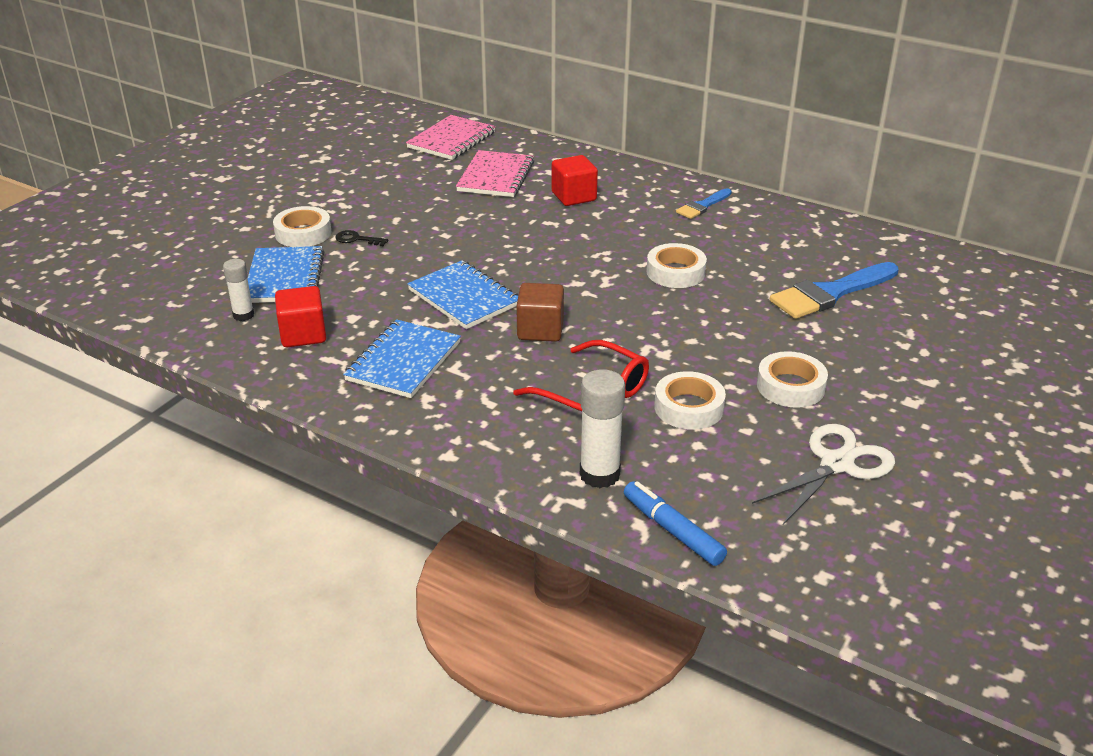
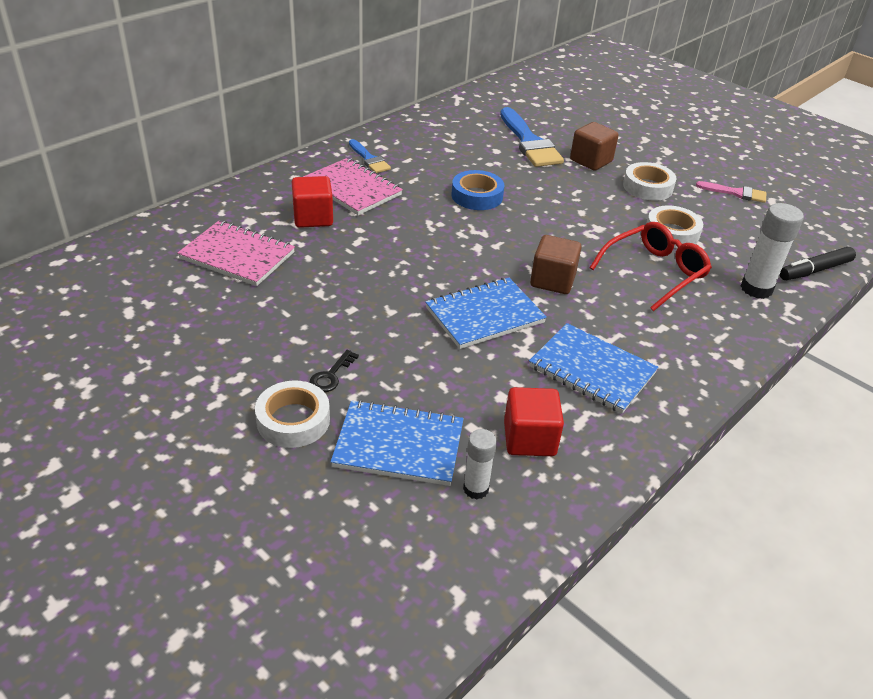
camera: 80 degrees left, 5 degrees up
pink notebook [406,115,496,160] -> pink notebook moved to [303,158,403,215]
blue marker [624,481,727,566] -> black marker [779,247,856,280]
white tape [646,243,707,288] -> blue tape [452,170,504,210]
white scissors [752,424,895,525] -> pink brush [696,181,766,203]
none -> brown cube [570,122,619,171]

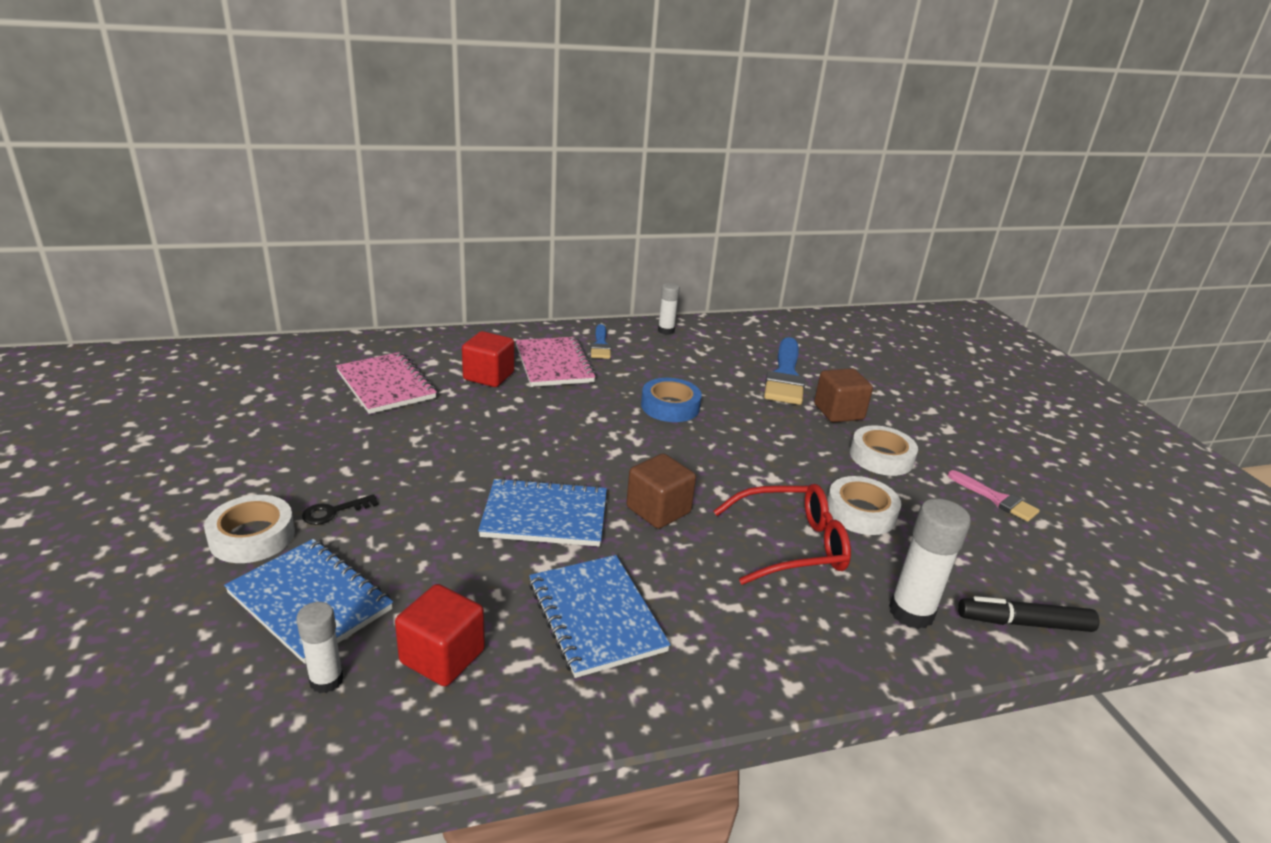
camera: 30 degrees right, 10 degrees down
none -> white glue stick [658,283,680,335]

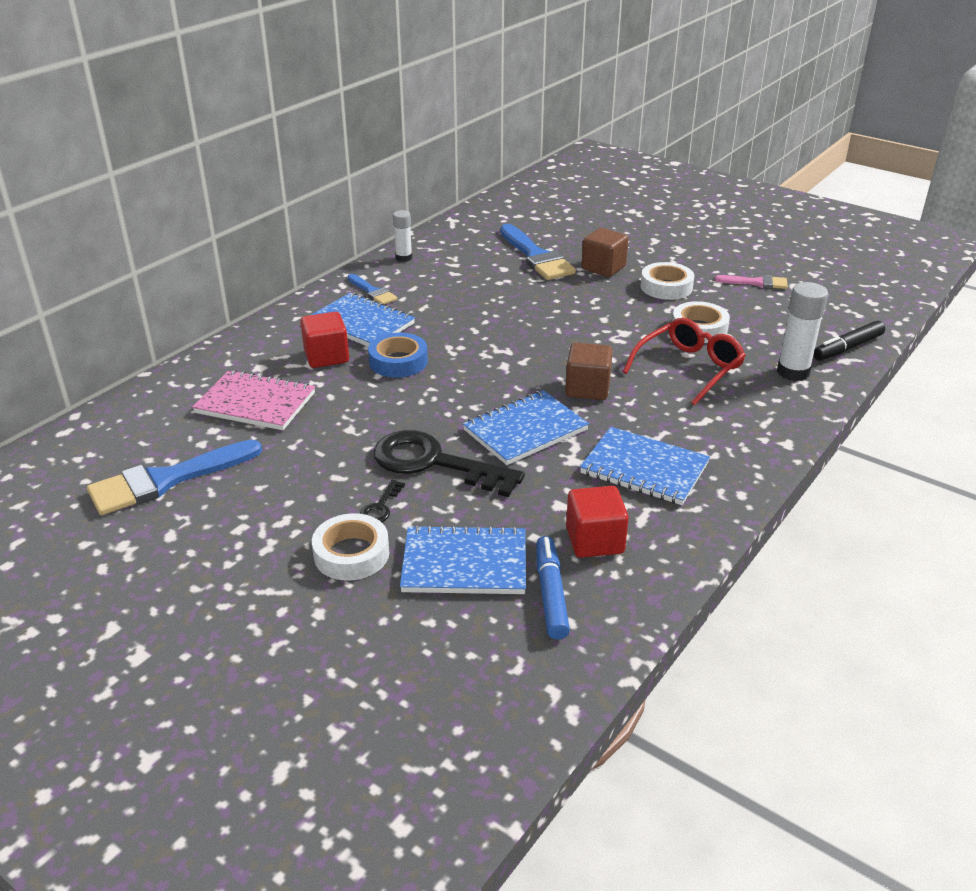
camera: 35 degrees left, 5 degrees up
white glue stick [296,602,344,693] -> blue marker [536,536,570,640]
pink notebook [516,337,596,387] -> blue notebook [311,293,415,347]
blue tape [641,378,702,422] -> blue tape moved to [368,333,428,378]
none -> blue brush [87,440,262,515]
none -> black key [373,430,525,497]

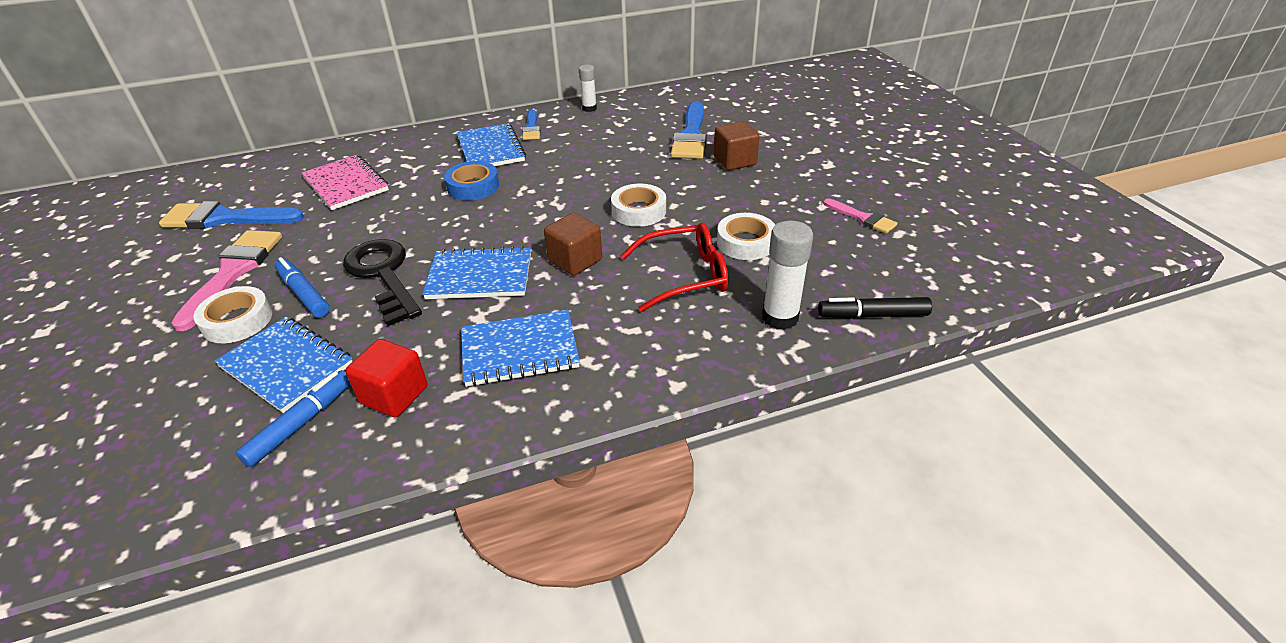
camera: 35 degrees right, 5 degrees up
red cube [300,312,349,368] -> none
black key [360,480,405,522] -> blue marker [275,257,330,317]
blue notebook [580,427,710,505] -> blue notebook turned 75 degrees counterclockwise [461,310,580,387]
white tape [640,262,694,300] -> white tape moved to [611,184,666,227]
none -> pink brush [171,230,282,331]

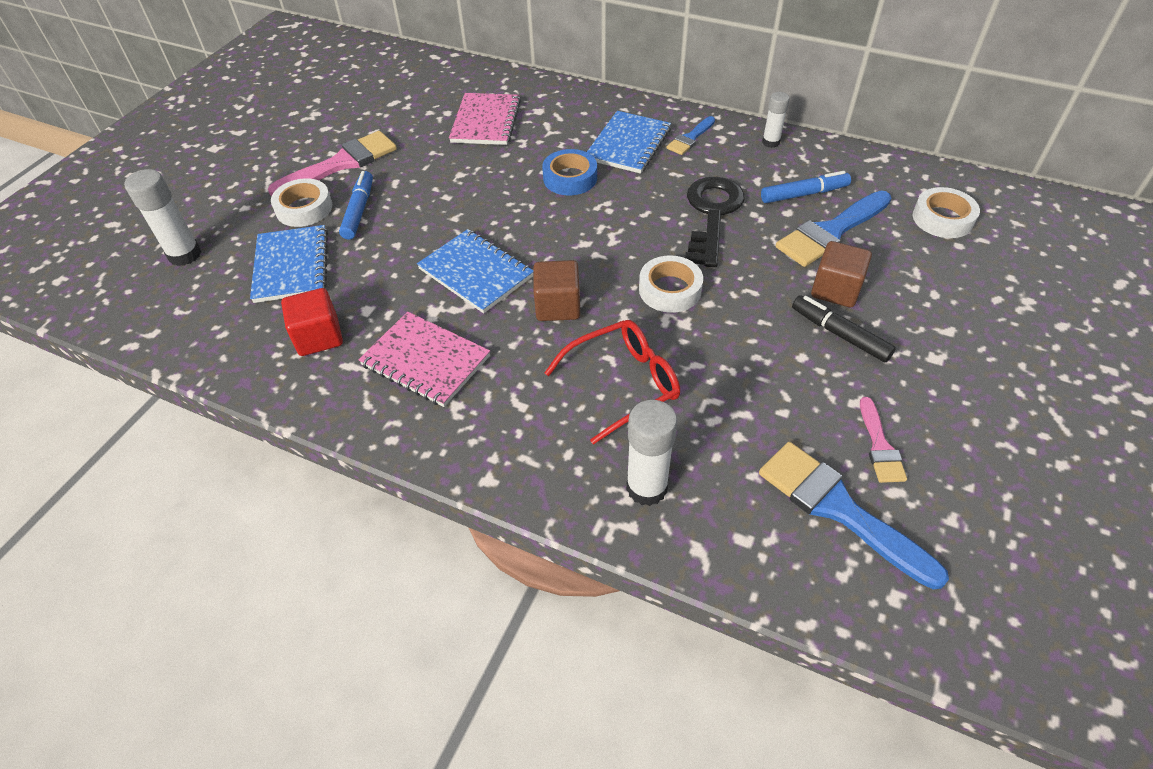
camera: 45 degrees right, 10 degrees up
blue brush [159,201,304,229] -> blue brush moved to [759,442,949,589]
blue marker [236,370,351,467] -> blue marker moved to [761,171,851,203]
black key [343,239,422,326] -> black key moved to [685,177,745,268]
blue notebook [461,310,580,387] -> pink notebook [358,312,490,407]
red glasses [621,223,728,312] -> red glasses turned 60 degrees counterclockwise [544,320,680,445]
white tape [717,213,775,260] -> white tape moved to [913,187,980,238]
black marker [818,297,932,319] -> black marker moved to [792,295,896,362]
none -> white glue stick [124,169,201,266]

